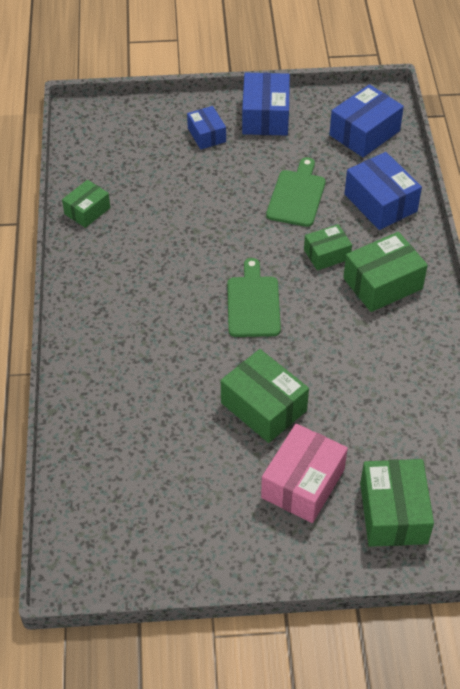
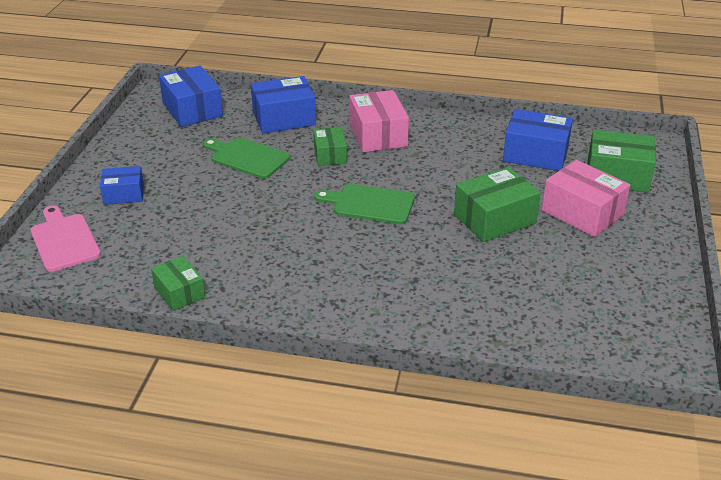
camera: 75 degrees left, 15 degrees down
blue box [242,73,290,136] -> blue box moved to [503,109,573,171]
green box [343,232,428,312] -> pink box [349,90,409,152]
none -> pink cutting board [30,206,101,272]

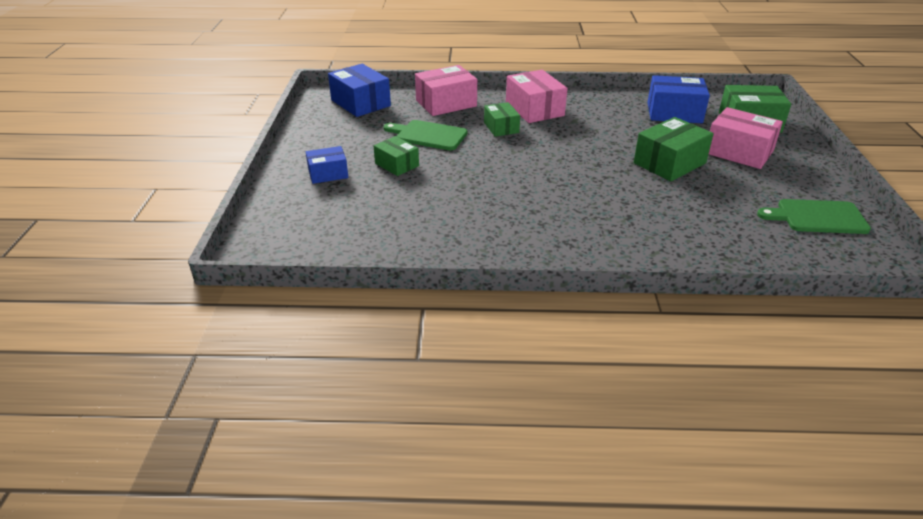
camera: 10 degrees left, 0 degrees up
pink cutting board [30,206,101,272] -> none
green box [151,256,205,311] -> green box moved to [374,136,419,176]
blue box [251,76,316,133] -> pink box [415,65,477,116]
green cutting board [314,184,415,224] -> green cutting board moved to [757,199,871,234]

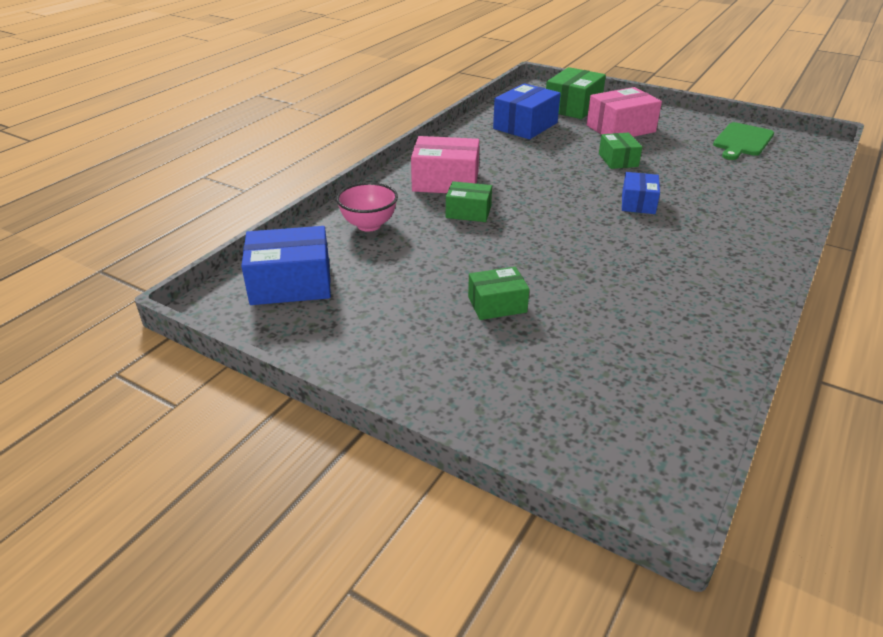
camera: 60 degrees left, 0 degrees up
blue box [306,146,348,184] -> blue box moved to [622,172,660,214]
green cutting board [383,120,468,150] -> none
pink box [415,65,477,116] -> pink bowl [336,182,398,232]
green box [634,117,714,181] -> green box [599,132,642,169], size x0.61

